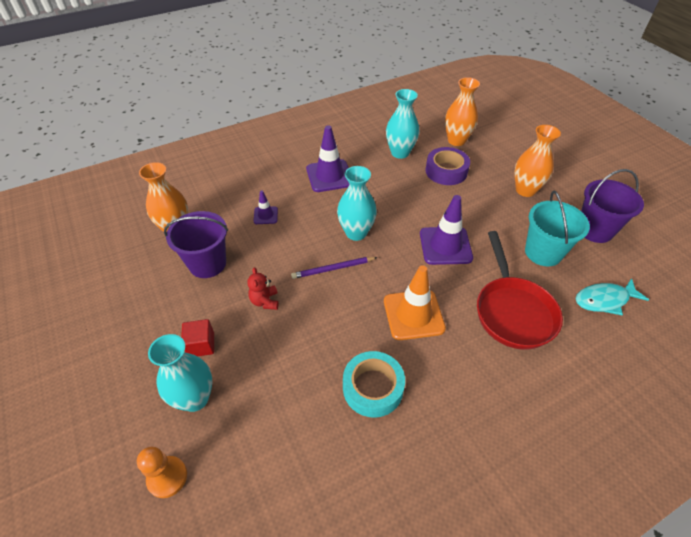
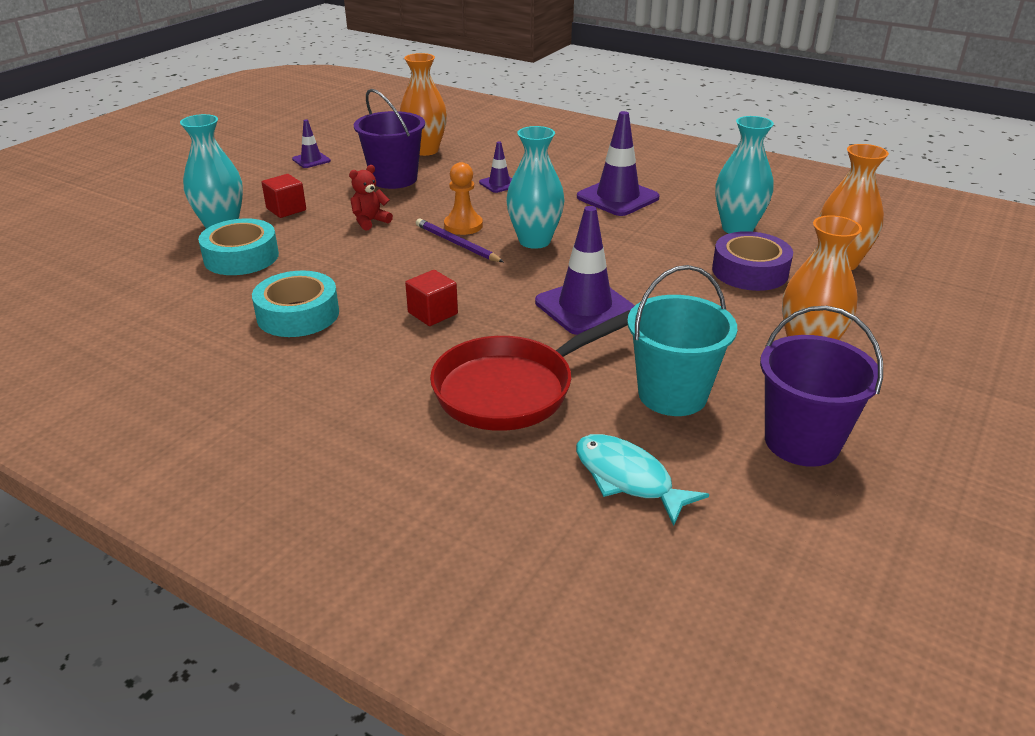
camera: 60 degrees right, 15 degrees down
orange pawn [137,447,187,498] -> orange pawn moved to [444,162,483,235]
orange traffic cone [384,265,446,340] -> red cube [405,270,458,326]
none -> turquoise tape [198,218,279,275]
none -> purple traffic cone [292,119,331,168]

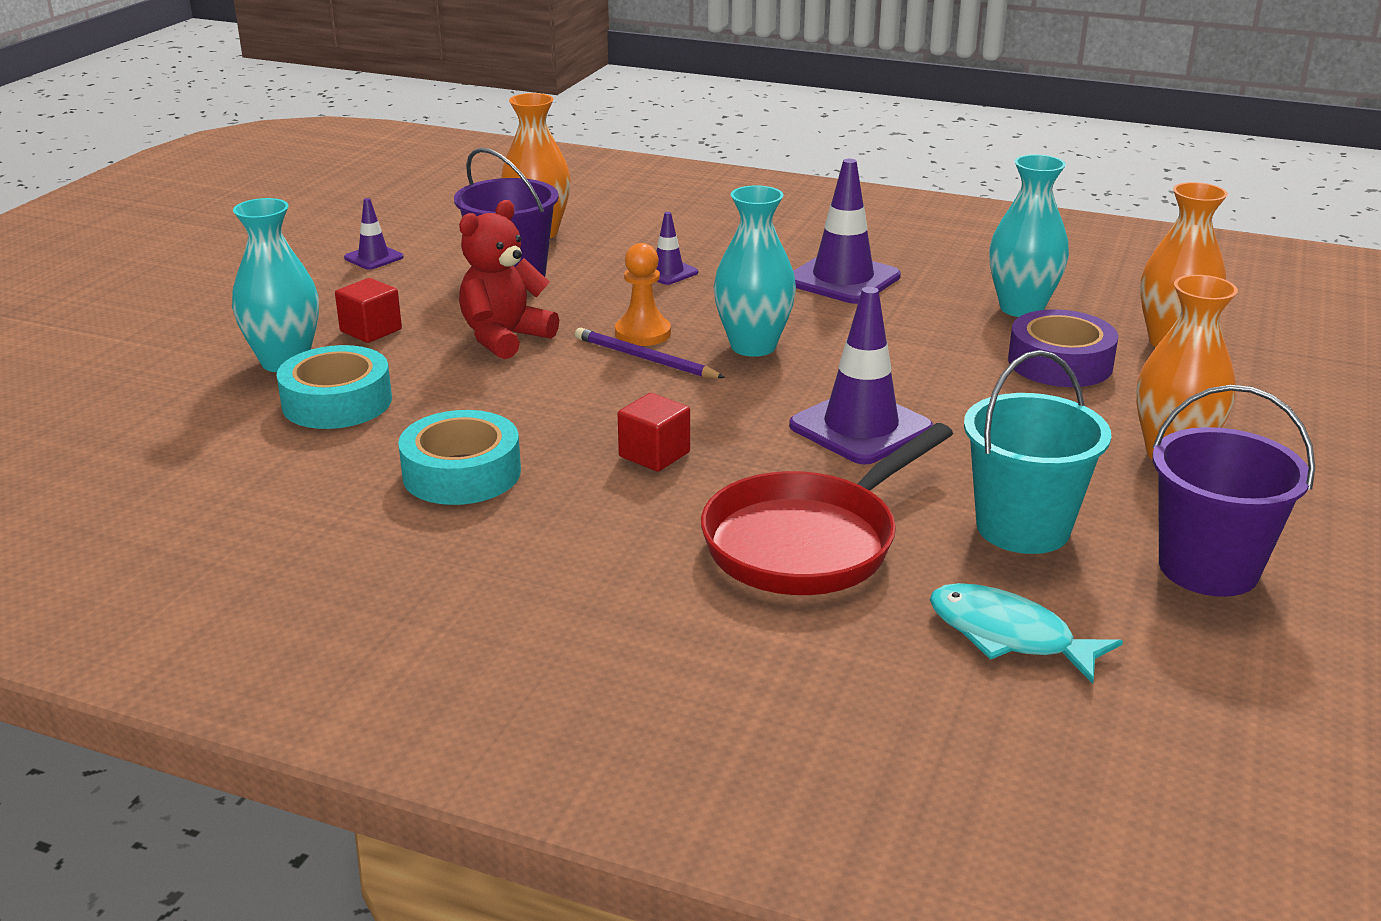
camera: 10 degrees left, 5 degrees down
red teddy bear [349,165,393,231] -> red teddy bear [459,200,559,359], size x1.65

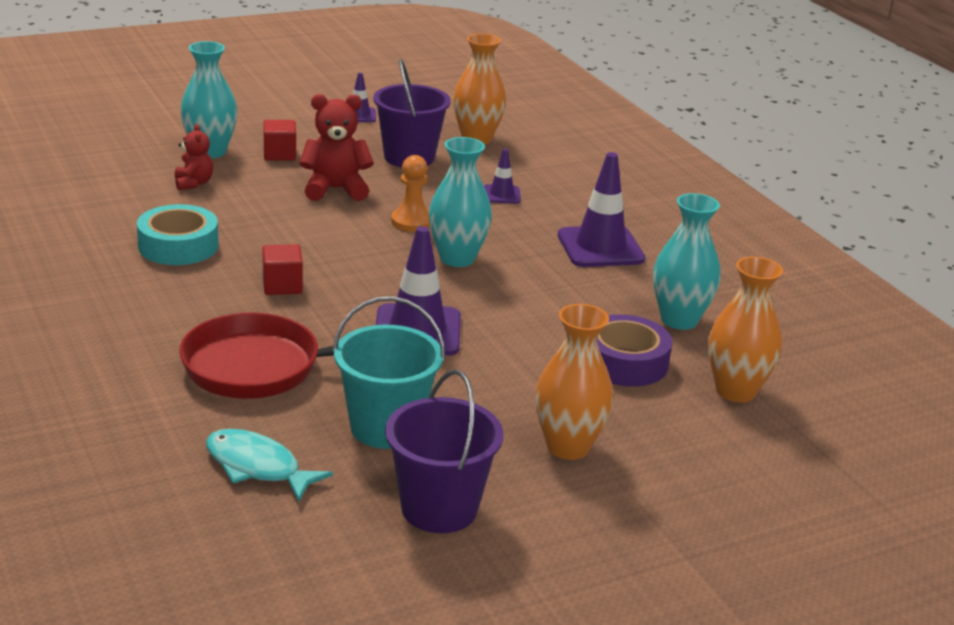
camera: 40 degrees right, 0 degrees up
turquoise tape [276,345,392,429] -> red teddy bear [175,124,213,190]
purple pencil [575,328,725,378] -> none
turquoise fish [930,583,1123,684] -> turquoise fish turned 45 degrees counterclockwise [206,429,333,502]

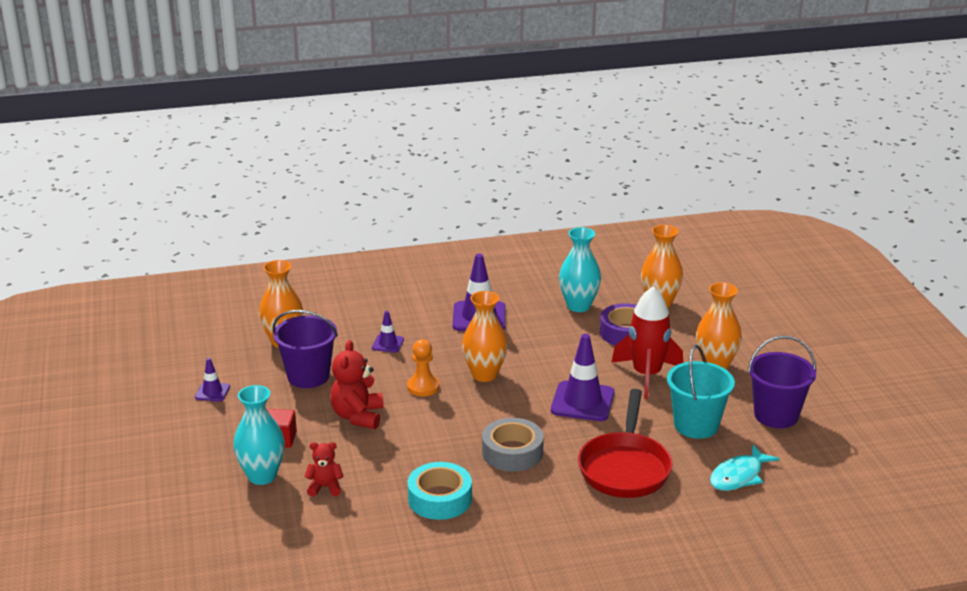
camera: 75 degrees left, 0 degrees up
red cube [262,244,303,295] -> grey tape [482,418,544,472]
turquoise vase [429,137,492,267] -> orange vase [462,291,508,382]
none -> red rocket [611,286,683,399]

